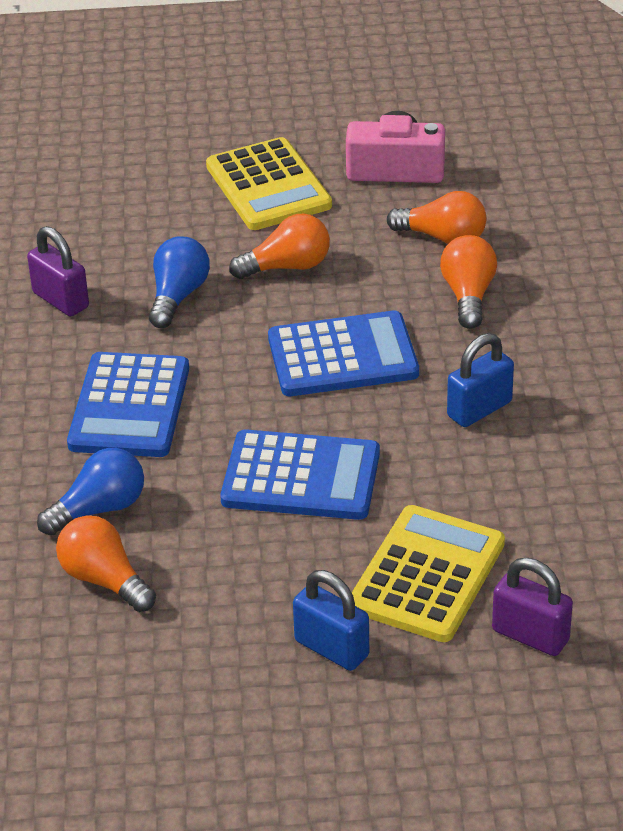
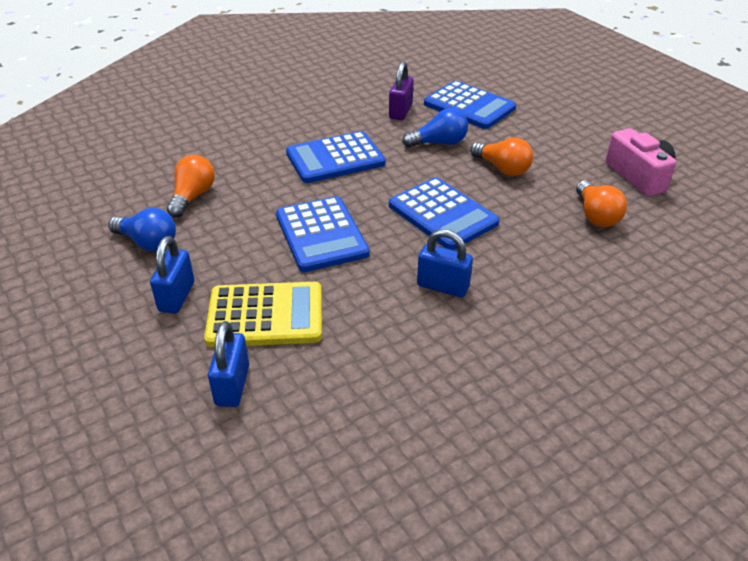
camera: 60 degrees right, 0 degrees up
blue light bulb [37,448,144,536] -> blue light bulb moved to [108,208,176,251]
yellow calculator [206,137,332,230] -> none
orange light bulb [440,235,497,329] -> none
purple padlock [492,558,573,656] -> blue padlock [208,321,249,407]
none -> blue calculator [424,81,516,129]

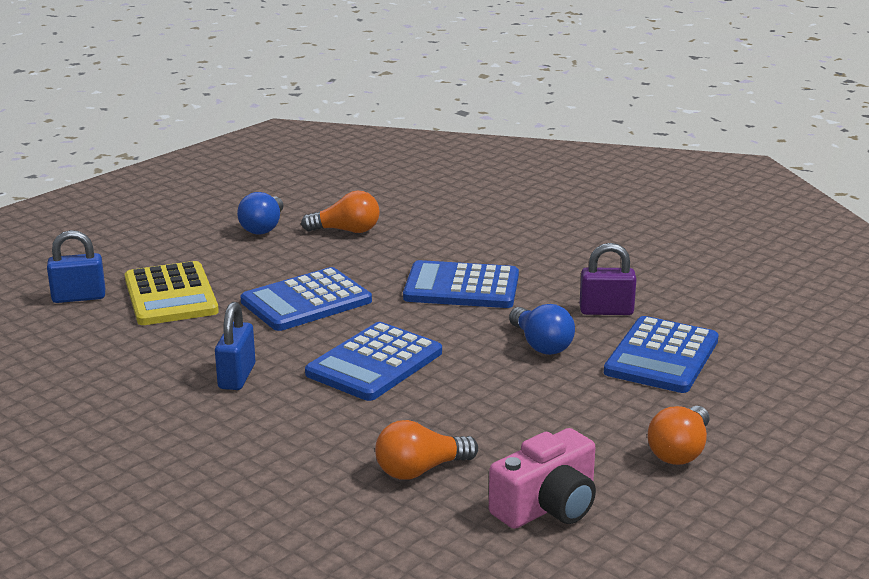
camera: 75 degrees right, 15 degrees down
blue padlock [150,236,194,313] -> none
blue calculator [286,131,385,183] -> blue calculator turned 45 degrees counterclockwise [403,260,519,308]
orange light bulb [470,138,533,176] -> orange light bulb moved to [648,406,709,465]

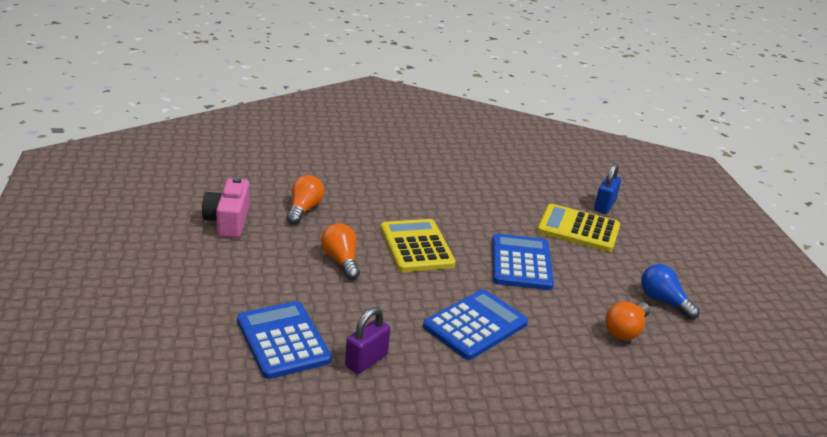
camera: 125 degrees right, 5 degrees up
blue padlock [215,302,255,390] -> none
blue calculator [305,322,442,401] -> yellow calculator [381,219,456,272]
blue light bulb [509,304,575,355] -> none
orange light bulb [648,406,709,465] -> orange light bulb moved to [321,223,360,280]

